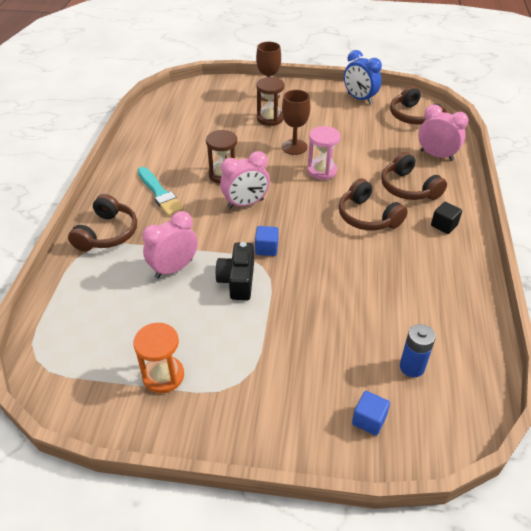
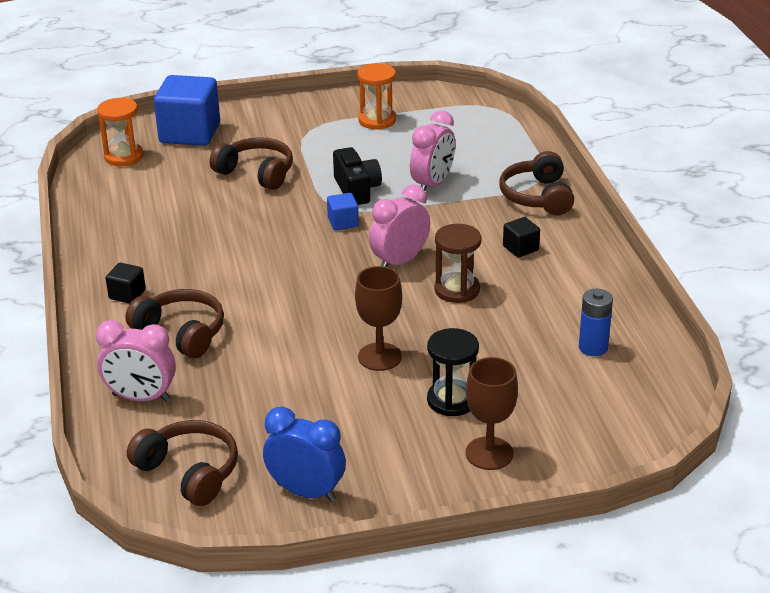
camera: 160 degrees right, 10 degrees down
turquoise brush [138,167,184,216] -> black cube [503,217,540,257]
brown hourglass [256,77,284,126] -> black hourglass [427,328,479,416]
pink hourglass [307,126,341,180] -> none
brown headphones [339,179,408,230] -> brown headphones moved to [210,137,293,190]
blue cube [352,391,390,436] -> blue cube [154,75,220,146], size x2.18
blue battery [400,324,436,377] -> blue battery moved to [579,289,613,356]
none -> orange hourglass [97,97,144,166]

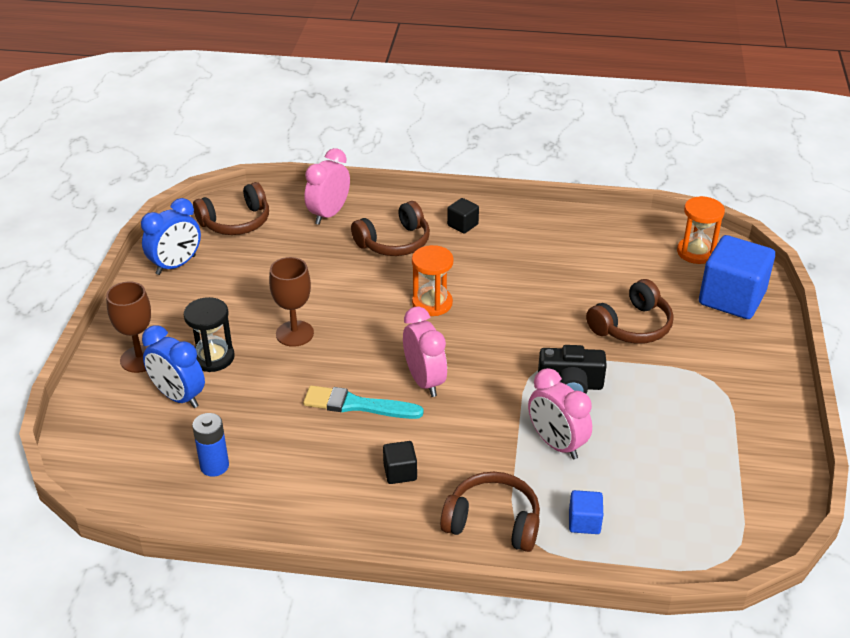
camera: 110 degrees right, 5 degrees up
blue cube [327,193,359,230] -> blue cube moved to [569,490,603,534]
orange hourglass [357,64,396,130] -> orange hourglass moved to [412,245,454,316]
brown hourglass [435,224,482,303] -> turquoise brush [303,385,424,419]
none -> blue clock [142,325,205,408]

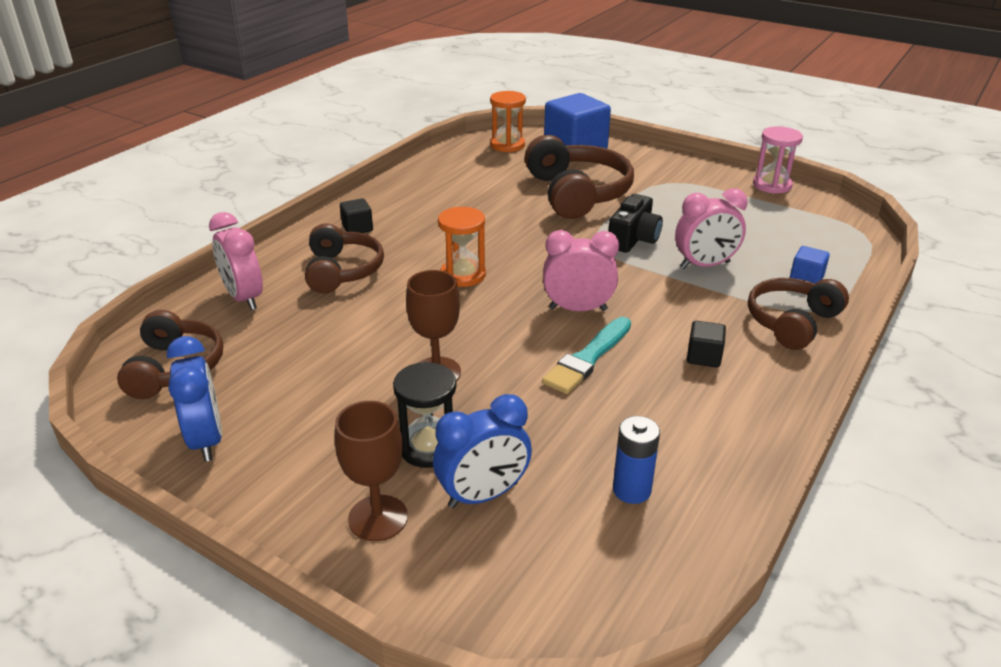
camera: 65 degrees left, 5 degrees down
brown headphones [586,279,674,344] -> brown headphones [525,135,634,219], size x1.50
none -> pink hourglass [753,126,803,194]

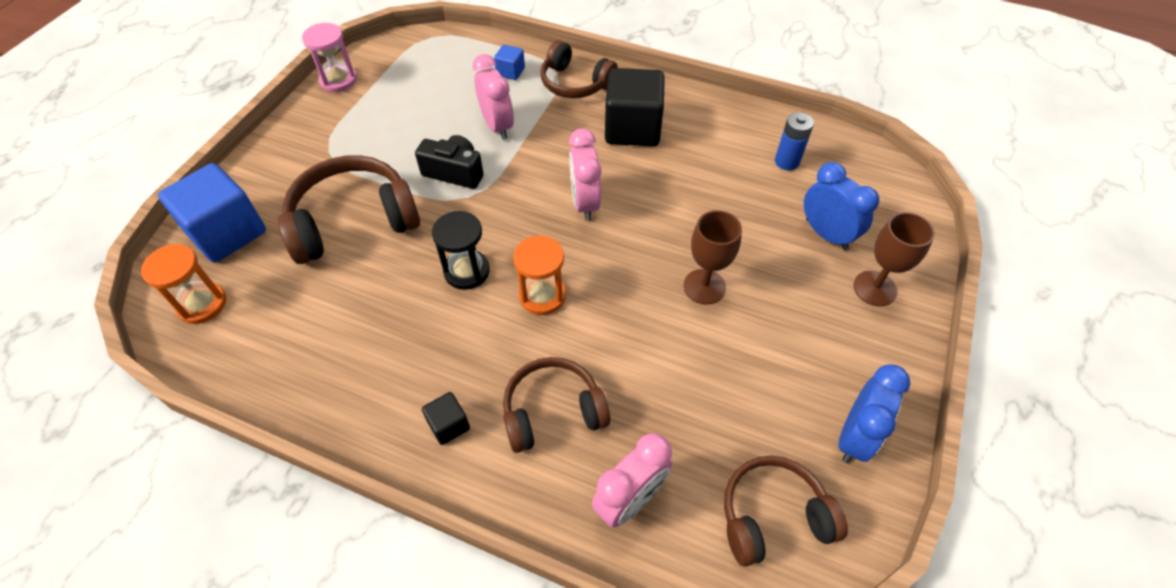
camera: 100 degrees left, 20 degrees up
blue clock [167,336,222,462] -> blue clock turned 150 degrees clockwise [839,364,911,463]
black hourglass [393,362,456,468] -> black hourglass moved to [432,211,490,290]
turquoise brush [542,317,631,394] -> none
black cube [687,321,726,368] -> black cube [605,68,665,146], size x2.18

